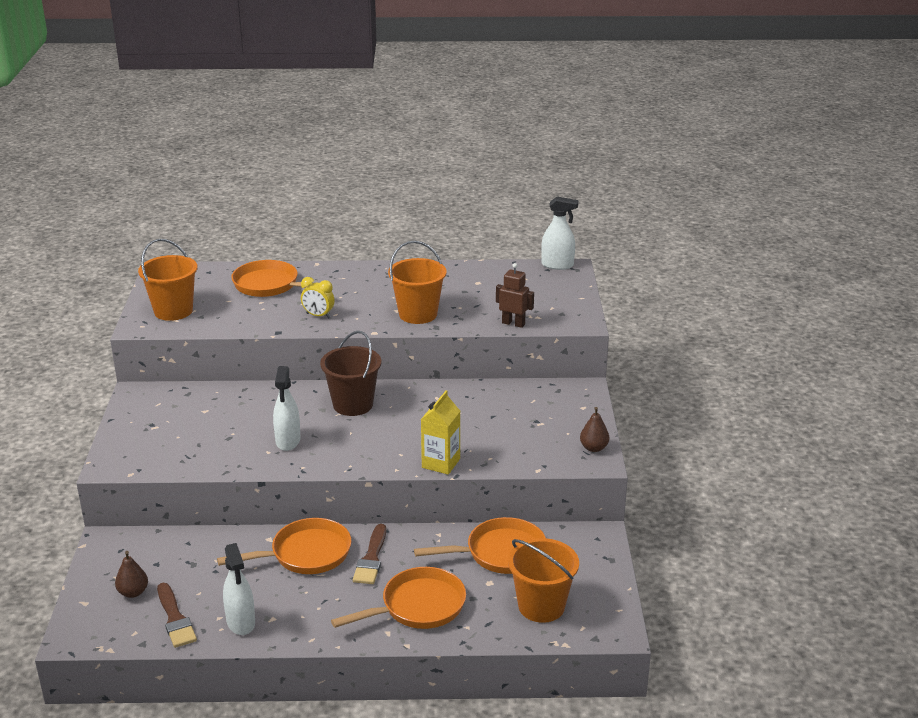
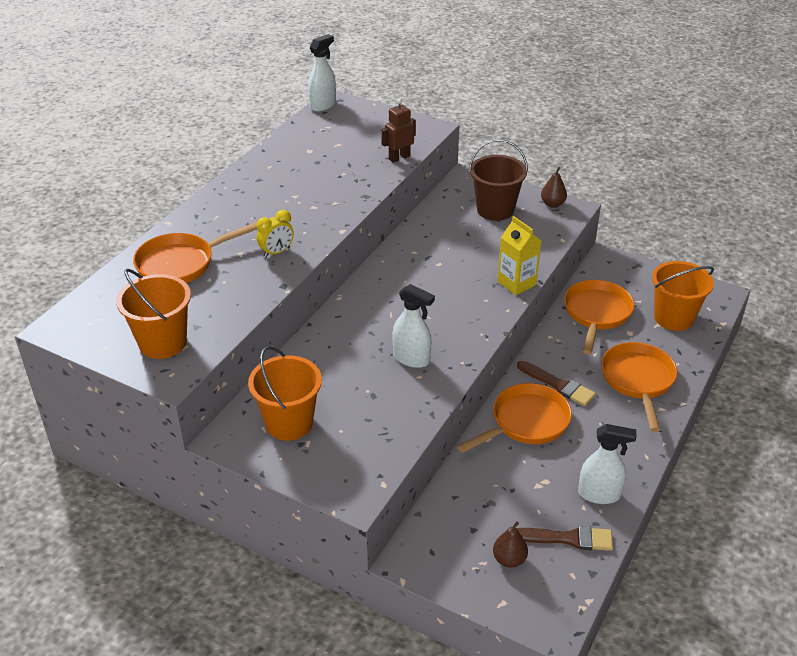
camera: 60 degrees left, 10 degrees up
orange pan [217,518,351,574] -> orange pan turned 45 degrees clockwise [457,383,572,453]
brown bucket [320,331,382,416] -> brown bucket moved to [469,139,528,221]
orange bucket [388,241,447,324] -> orange bucket moved to [248,346,322,441]

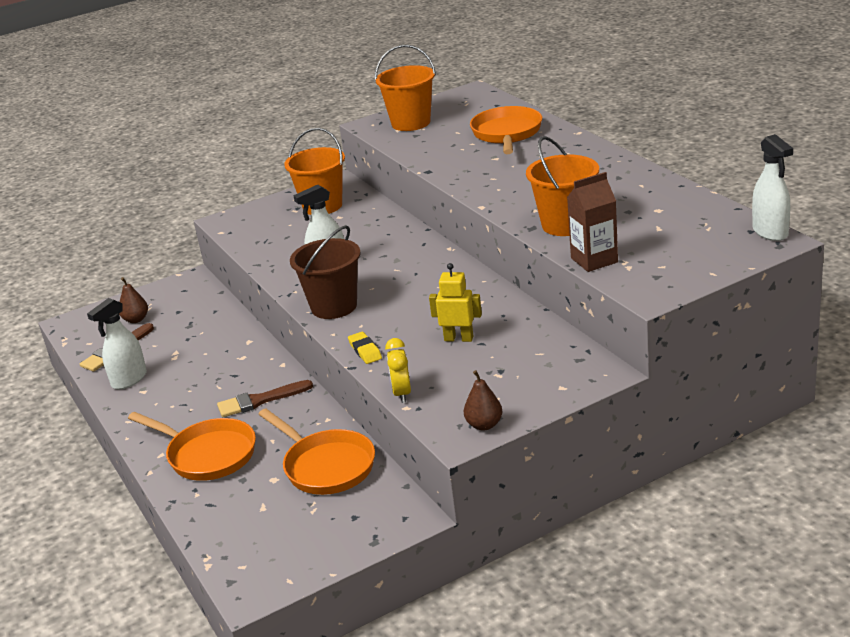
camera: 125 degrees right, 10 degrees down
yellow clock [257,210,294,258] -> yellow clock moved to [385,338,411,403]
brown robot [381,99,416,163] -> brown carton [567,172,618,272]
orange pan [457,383,572,453] -> none
brown bucket [469,139,528,221] -> brown bucket moved to [290,225,361,319]
yellow carton [498,216,541,295] -> yellow eraser [348,332,382,364]
orange bucket [652,261,714,331] -> orange bucket moved to [526,136,599,236]
none -> yellow robot [429,263,482,342]

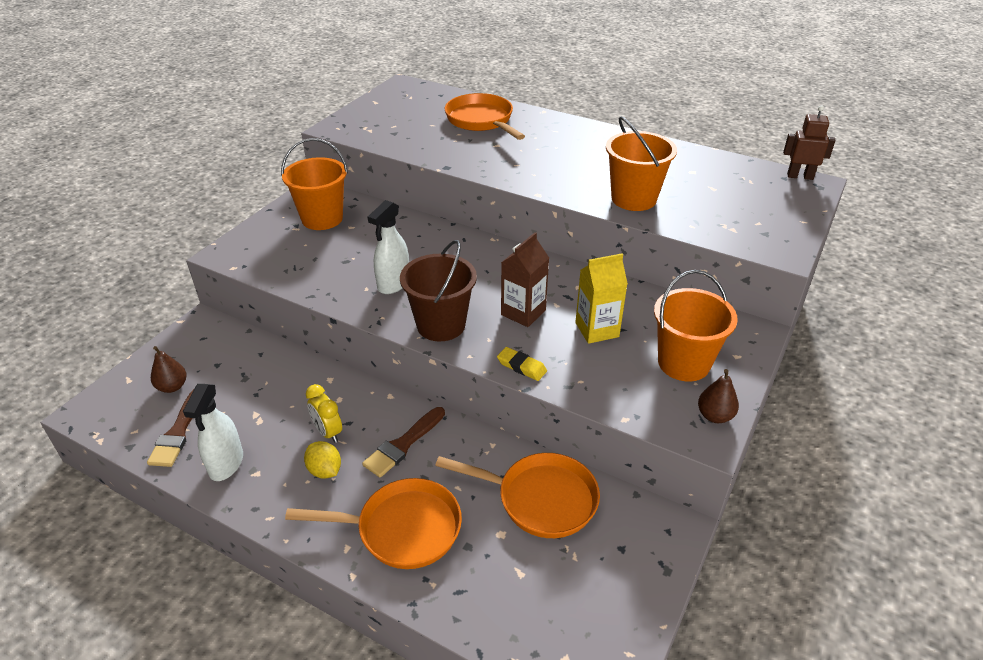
camera: 35 degrees left, 10 degrees up
orange bucket [375,45,436,131] -> orange bucket moved to [654,270,738,381]
yellow clock [385,338,411,403] -> yellow clock moved to [306,384,342,443]
yellow robot [429,263,482,342] -> yellow carton [575,253,628,344]
brown carton [567,172,618,272] -> brown carton moved to [501,232,549,327]
white spray bottle [752,134,793,241] -> brown robot [783,105,836,180]
none -> yellow lemon [304,441,341,478]

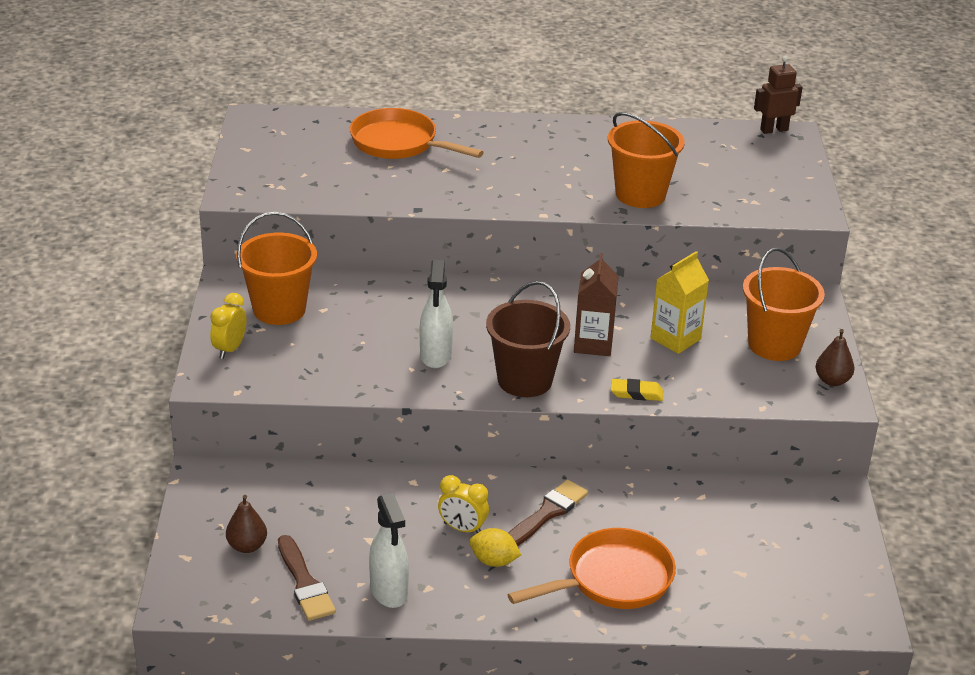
camera: 30 degrees left, 5 degrees down
brown brush [362,407,445,478] -> brown brush turned 150 degrees counterclockwise [508,480,588,546]
orange pan [435,453,600,538] -> none
none -> yellow clock [210,293,247,359]

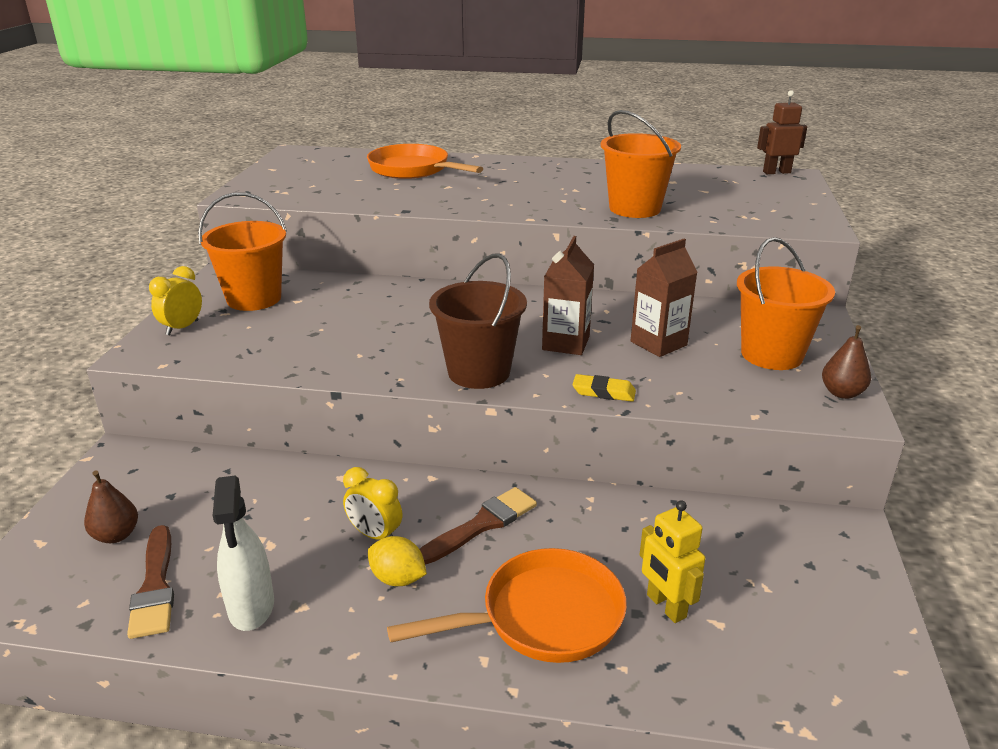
camera: 10 degrees right, 5 degrees down
white spray bottle [420,260,453,368] -> none
yellow carton [650,251,709,354] -> brown carton [631,239,698,357]
none -> yellow robot [640,500,705,623]

